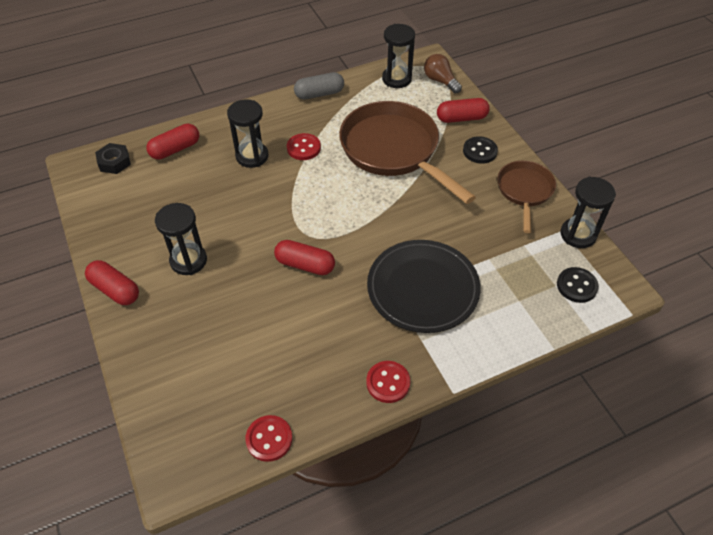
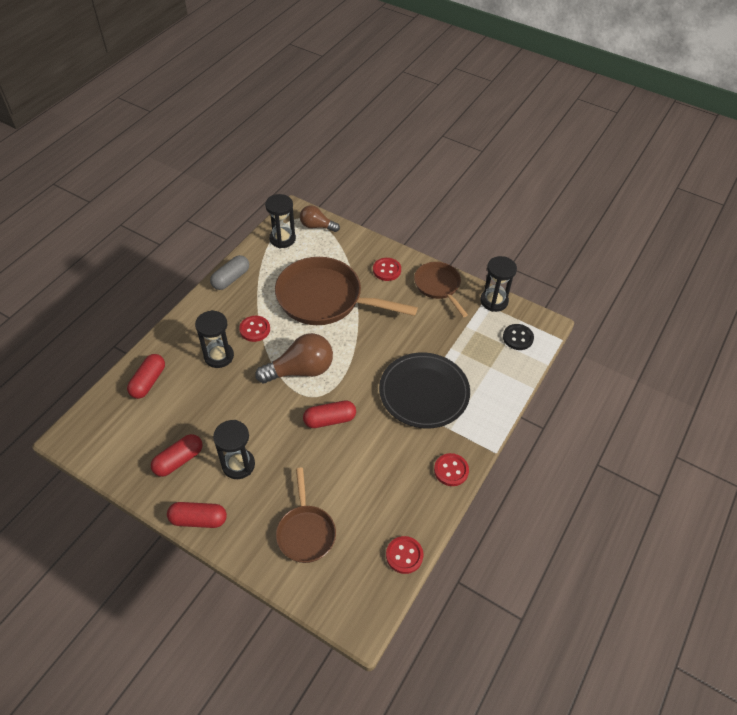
camera: 35 degrees left, 0 degrees up
black nut [95,143,131,174] -> none
red capsule [437,98,490,123] -> red capsule moved to [151,434,203,477]
black button [463,136,498,164] -> red button [373,258,401,281]
none -> brown light bulb [255,333,333,383]
none -> brown pan [276,468,336,563]

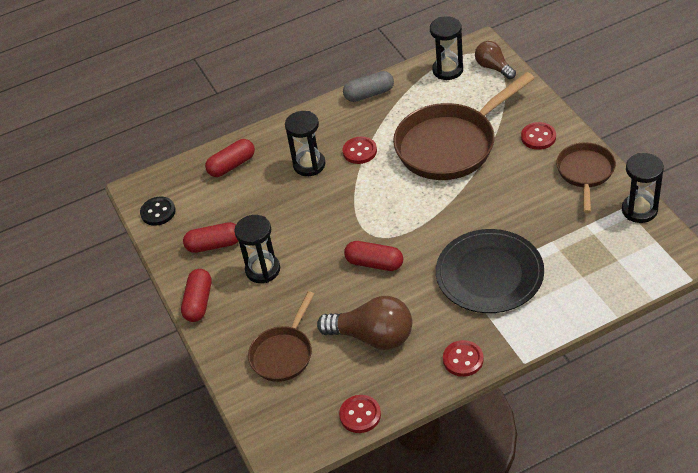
camera: 40 degrees right, 5 degrees down
red capsule [167,502,227,528] -> red capsule turned 60 degrees clockwise [181,269,212,322]
brown light bulb [255,333,333,383] -> brown light bulb moved to [317,296,412,350]
brown pan [275,257,418,325] -> brown pan turned 90 degrees counterclockwise [393,72,535,180]
black button [503,324,534,350] -> black button moved to [140,197,176,226]

